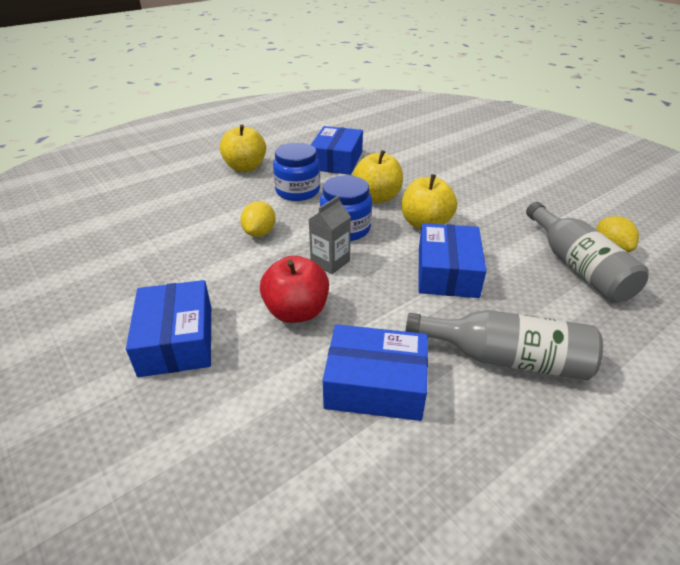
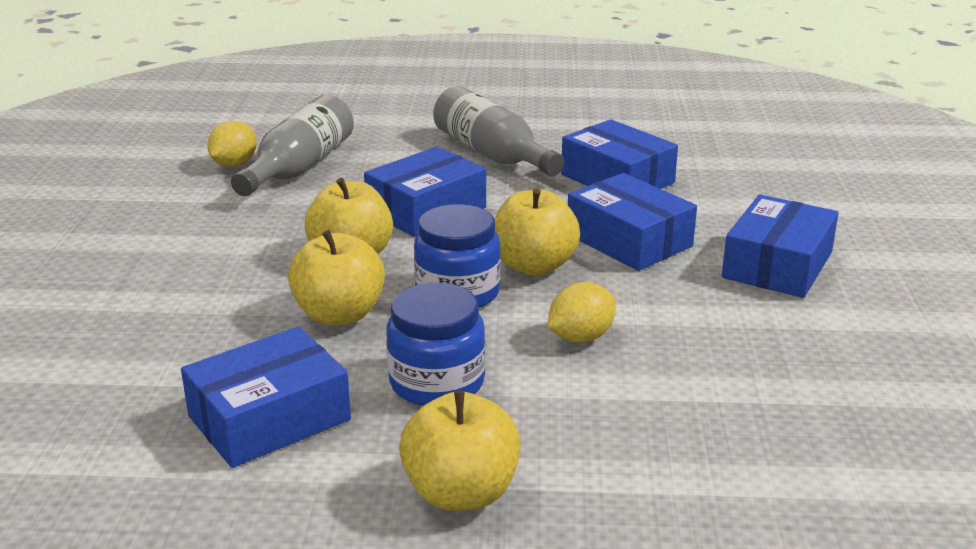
camera: 140 degrees left, 10 degrees down
red apple [260,255,329,323] -> blue box [568,173,697,271]
grey carton [308,195,351,274] -> yellow apple [495,188,580,276]

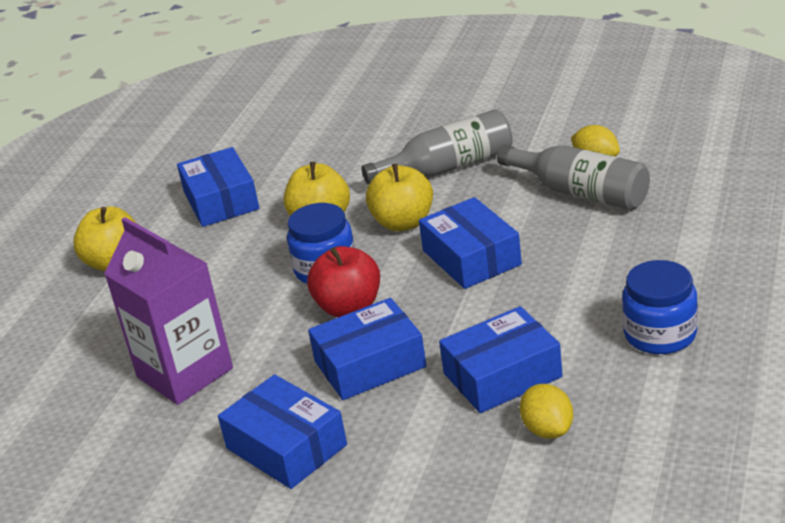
camera: 110 degrees right, 5 degrees up
blue jar [386,283,485,406] -> blue jar moved to [622,260,698,354]
grey bottle [433,86,564,176] -> grey bottle moved to [362,109,513,184]
yellow apple [495,188,580,276] -> red apple [307,246,380,317]
yellow lemon [548,282,616,343] -> yellow lemon moved to [520,384,573,438]
none -> purple carton [104,217,233,405]

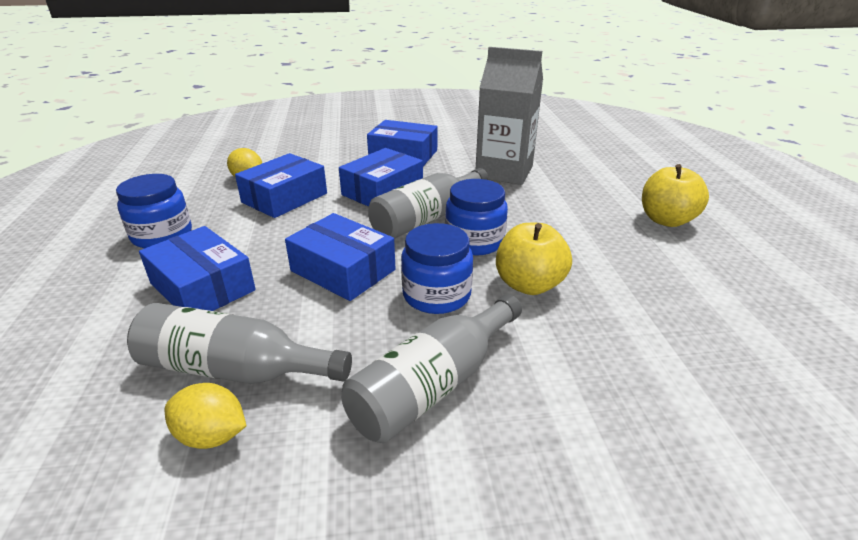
camera: 150 degrees right, 0 degrees up
purple carton [104,217,233,405] -> grey carton [476,47,543,185]
blue box [177,147,259,227] -> blue box moved to [139,226,256,311]
red apple [307,246,380,317] -> grey bottle [368,168,488,239]
yellow apple [366,163,433,231] -> blue jar [401,223,473,314]

